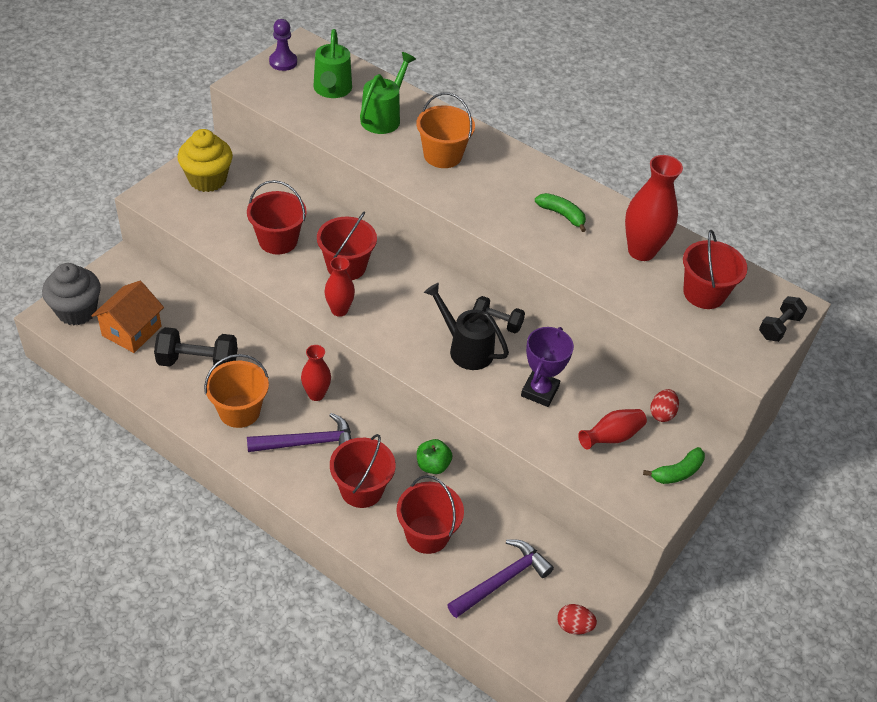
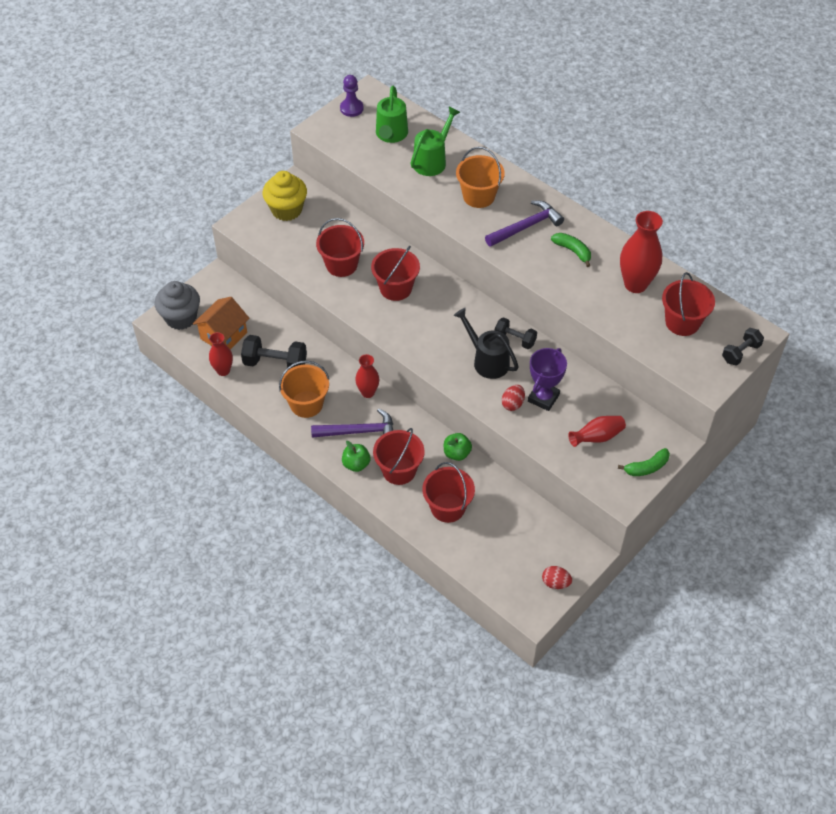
camera: 10 degrees right, 5 degrees up
red vase [324,257,355,317] -> red vase moved to [209,332,233,376]
purple hammer [447,540,554,618] -> purple hammer moved to [485,200,564,247]
red egg [650,389,679,422] -> red egg moved to [502,385,525,411]
none -> green apple [342,441,371,472]

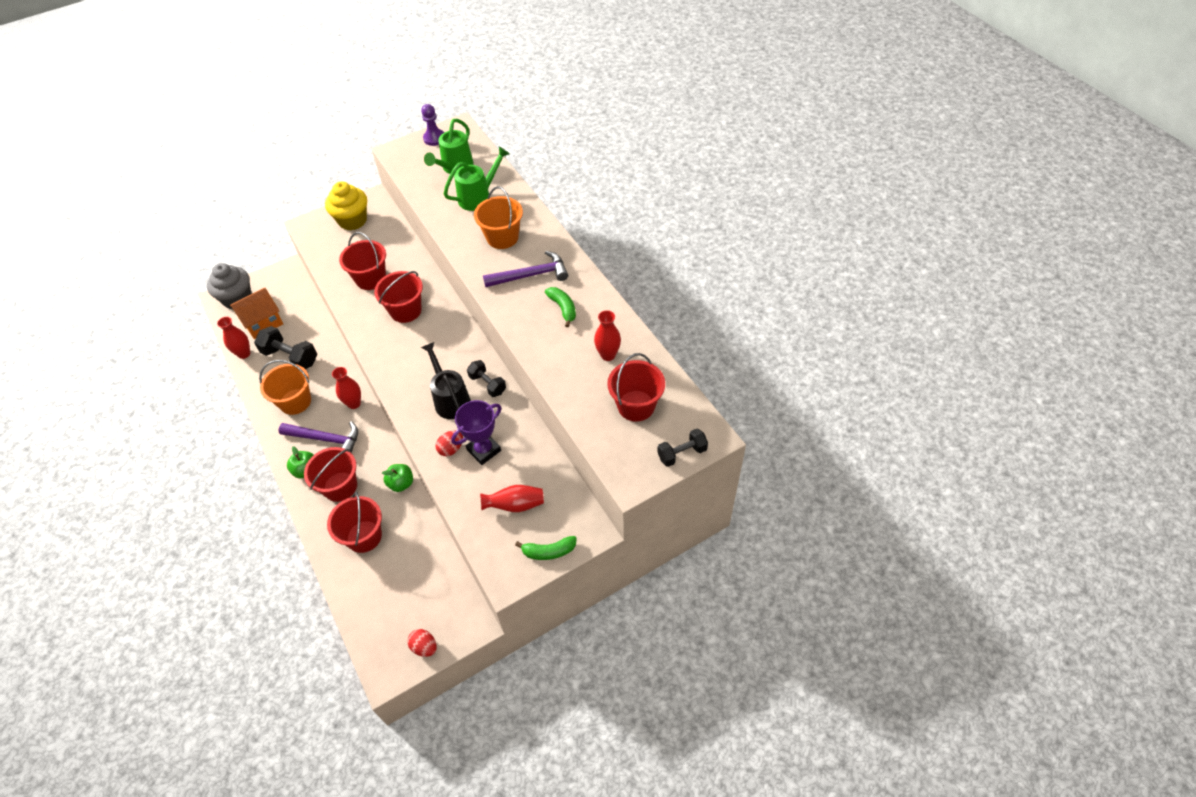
camera: 20 degrees right, 0 degrees up
red vase [620,211,663,293] -> red vase [594,310,621,361], size x0.60

